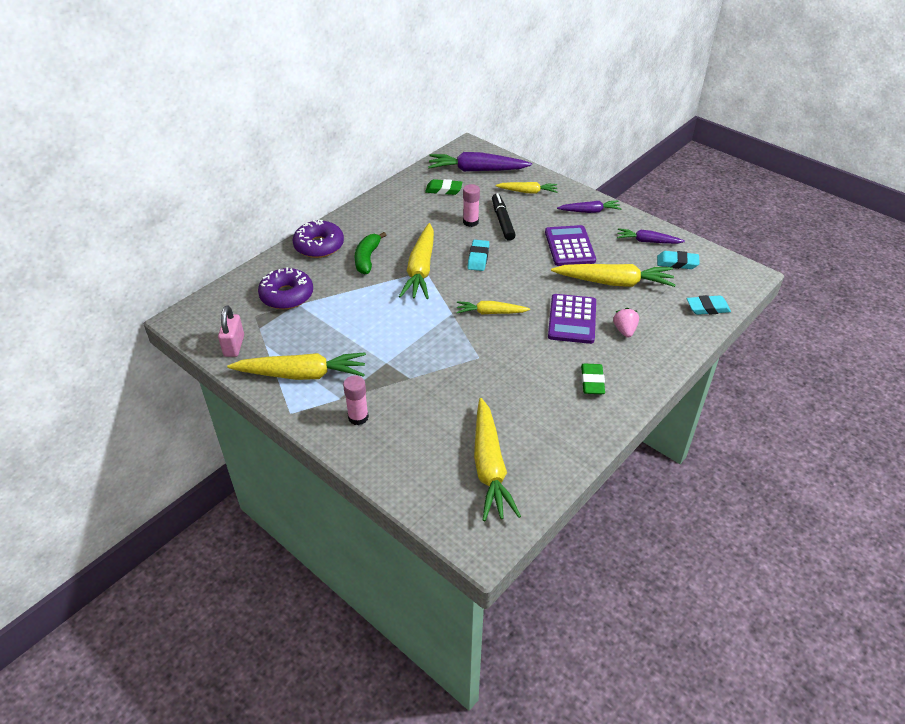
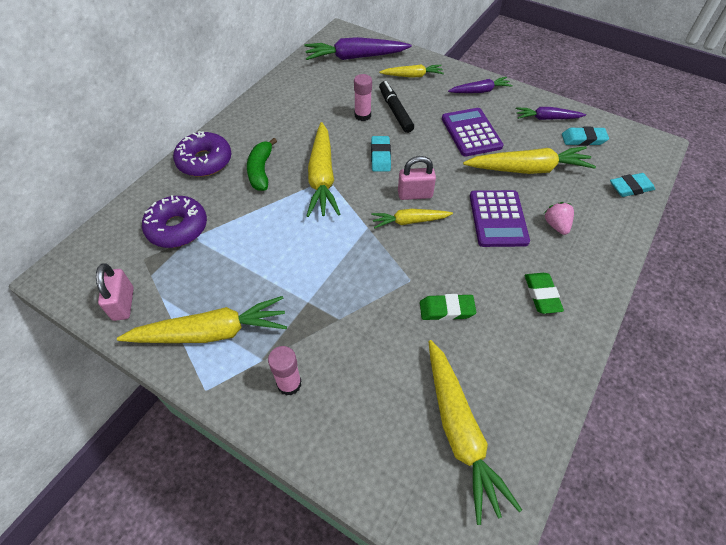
camera: 10 degrees left, 10 degrees up
green eraser [425,179,462,195] -> green eraser moved to [420,294,476,321]
none -> pink padlock [398,156,436,200]

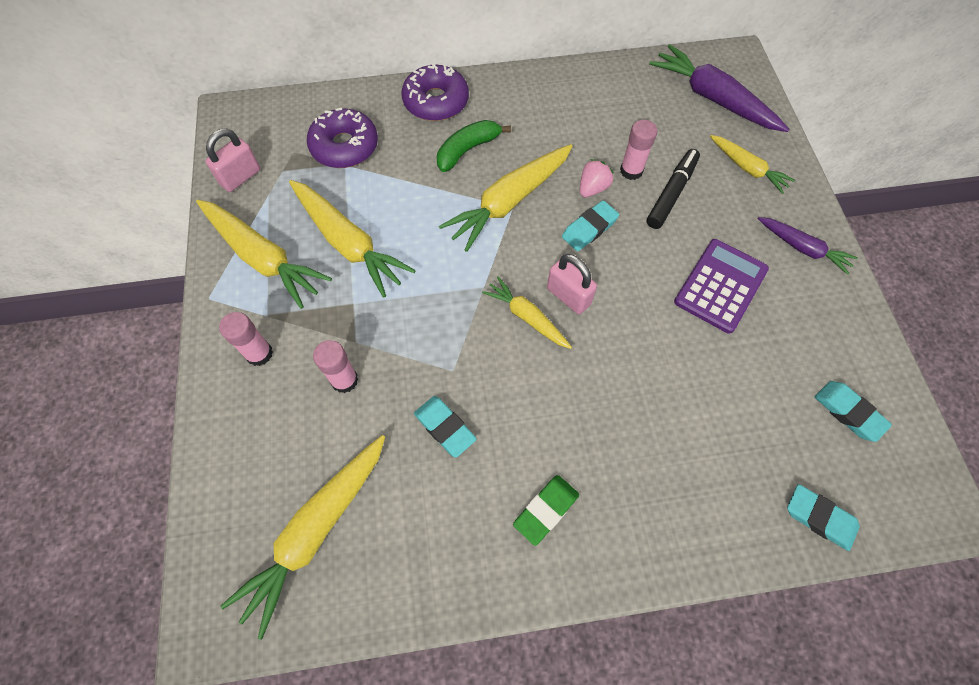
camera: 50 degrees right, 10 degrees up
green eraser [420,294,476,321] -> turquoise eraser [414,396,477,458]
yellow carrot [463,146,596,174] -> yellow carrot moved to [289,180,416,298]
purple calculator [470,190,530,247] -> none
purple carrot [516,107,586,120] -> none
pink strawberry [544,202,574,235] -> pink strawberry moved to [580,159,614,197]
none -> pink glue stick [313,340,358,393]

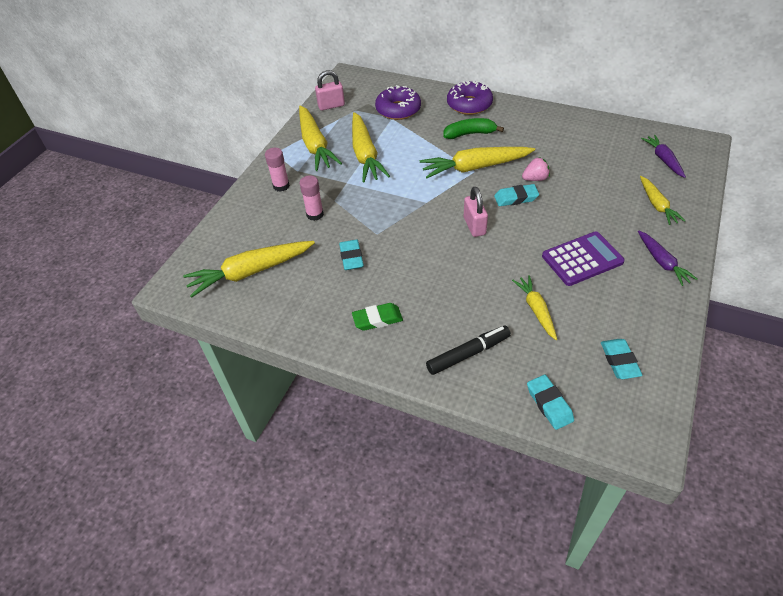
camera: 35 degrees right, 15 degrees down
yellow carrot [482,276,572,349] -> yellow carrot moved to [512,275,557,340]
pink glue stick [620,120,657,180] -> none
black marker [647,149,700,229] -> black marker moved to [426,326,511,375]
purple carrot [649,44,789,132] -> purple carrot [641,135,686,178], size x0.58

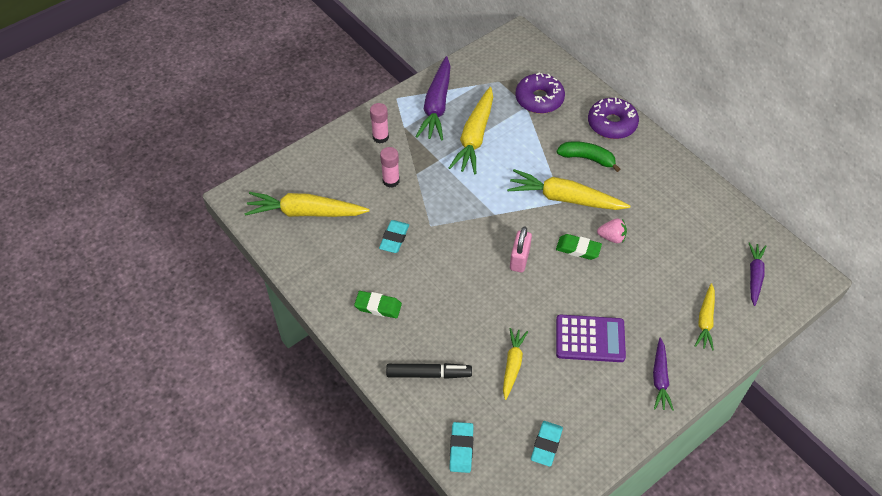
camera: 25 degrees right, 5 degrees up
yellow carrot [299,105,342,171] -> purple carrot [416,56,451,140]
pink padlock [315,70,345,110] -> none
turquoise eraser [494,184,539,206] -> green eraser [556,234,602,260]

